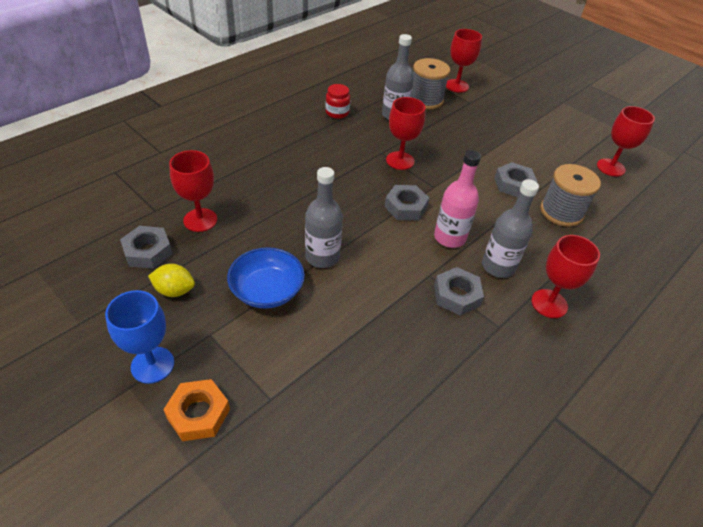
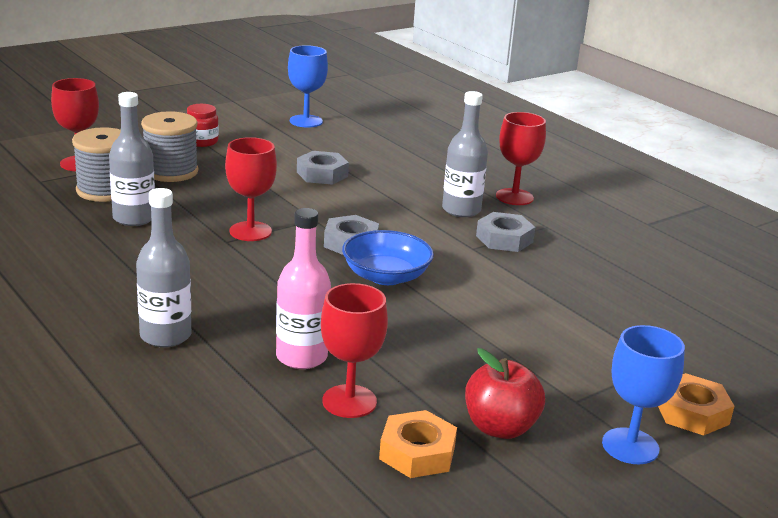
camera: 80 degrees left, 20 degrees down
grey nut [120,226,172,269] -> orange nut [379,410,457,478]
yellow lemon [148,264,195,297] -> red apple [465,348,545,439]
blue bowl [227,247,305,309] -> blue bowl moved to [342,230,434,285]
grey bottle [305,167,343,268] -> grey bottle moved to [136,188,191,347]
red jar [325,84,350,119] -> red jar moved to [187,104,219,147]
pink bottle [434,150,481,248] -> pink bottle moved to [276,208,331,369]
grey spool [540,164,601,227] -> grey spool moved to [141,111,198,182]
red goblet [597,106,655,177] -> blue goblet [288,45,328,128]

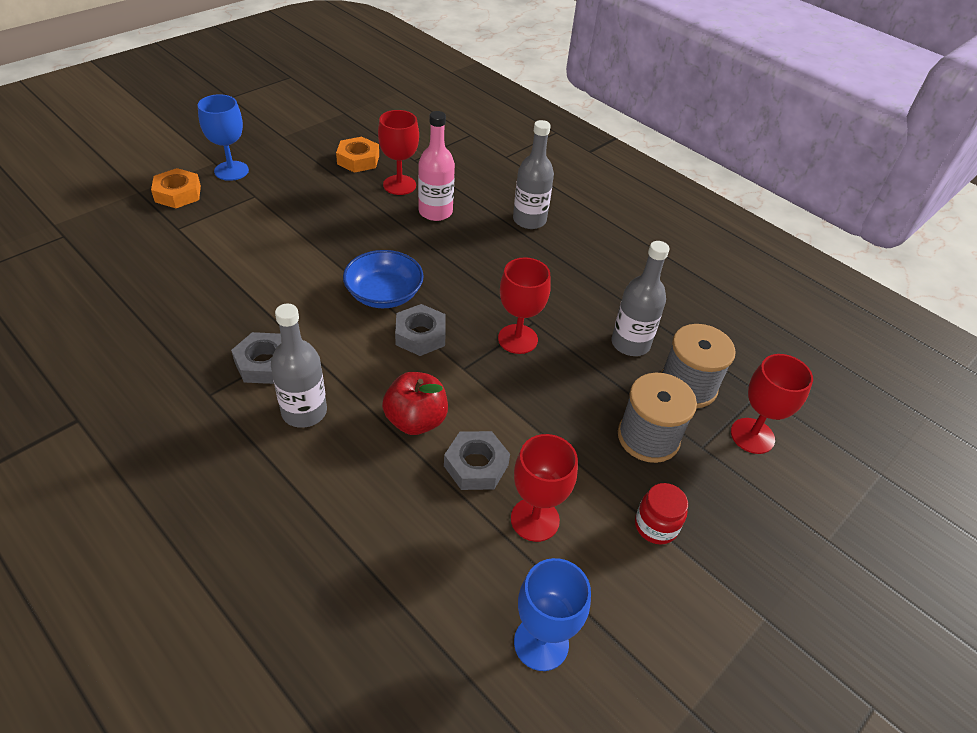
camera: 170 degrees right, 20 degrees up
red apple [465,348,545,439] -> red apple moved to [382,372,448,435]
red goblet [496,112,546,205] -> red goblet moved to [511,434,578,542]

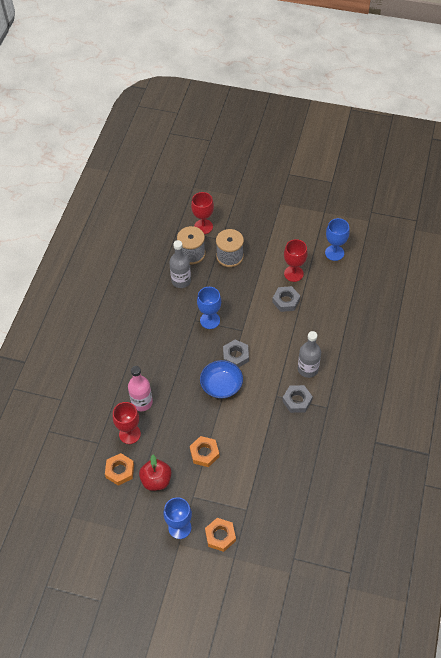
camera: 115 degrees left, 10 degrees up
red apple [382,372,448,435] -> red apple moved to [139,455,171,491]
red goblet [498,257,551,354] -> blue goblet [197,287,221,329]
grey bottle [513,120,554,229] -> none
red jar [635,483,688,545] -> none
none -> orange nut [190,436,219,467]

